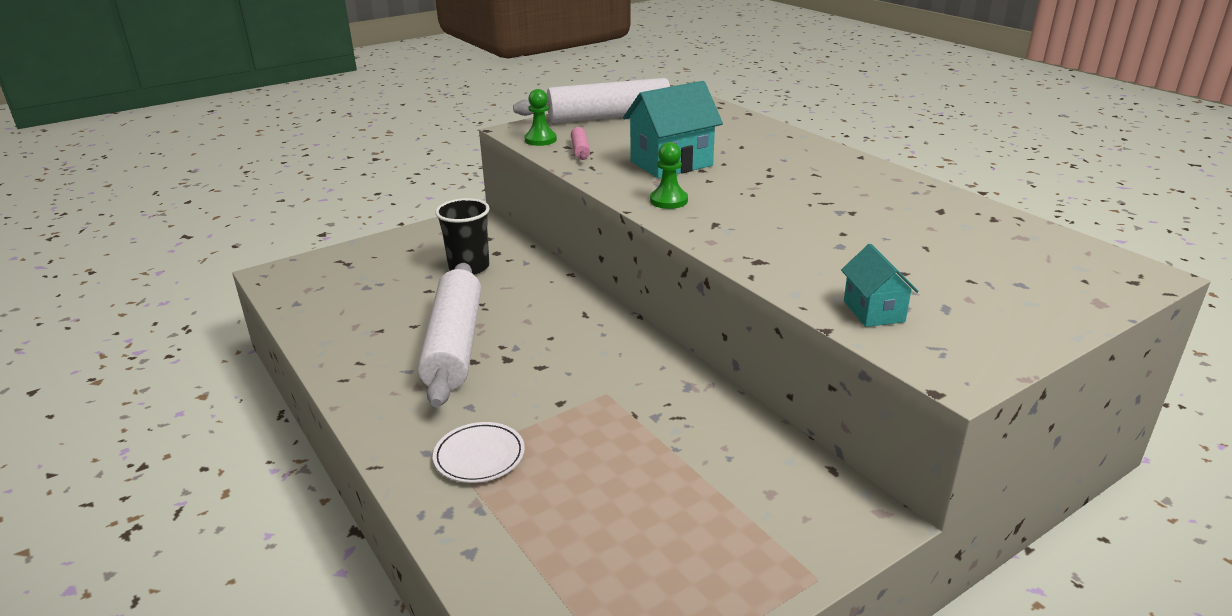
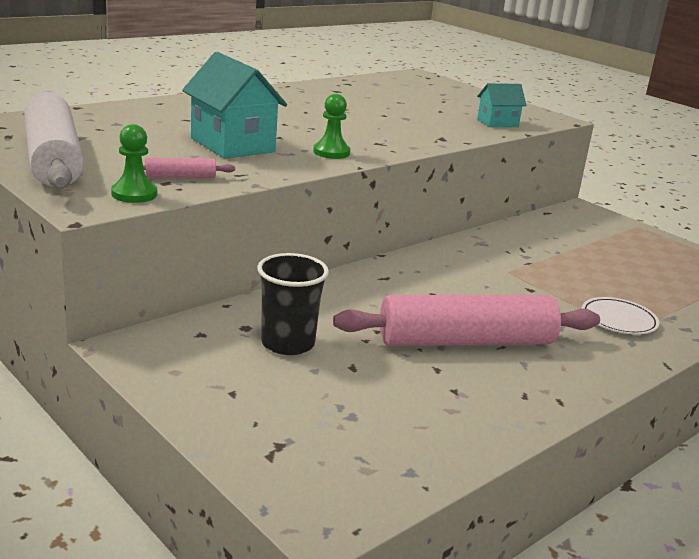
camera: 100 degrees left, 5 degrees down
white rolling pin [418,263,481,407] -> pink rolling pin [333,295,600,346]

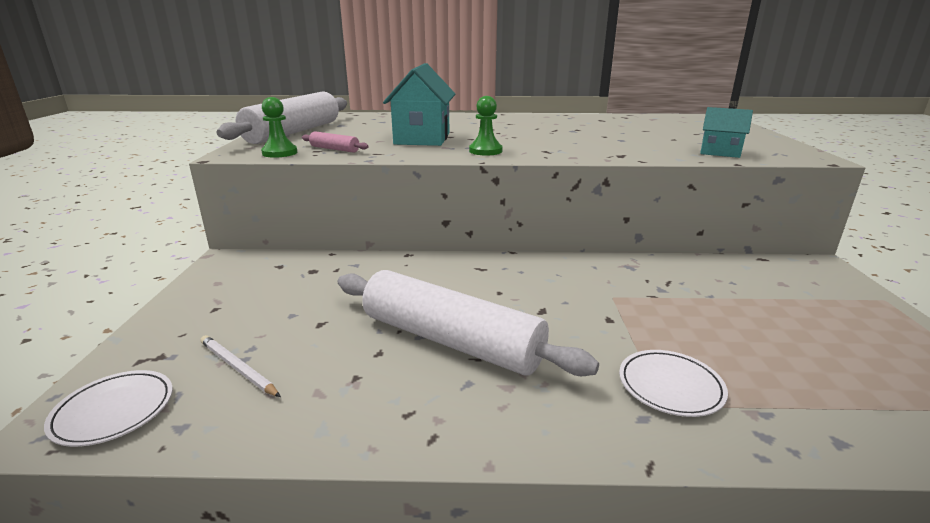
camera: 45 degrees right, 0 degrees up
black cup [257,253,329,355] -> none
pink rolling pin [333,295,600,346] -> white rolling pin [338,270,599,376]
none -> white plate [44,370,173,447]
none -> white pencil [200,335,281,397]

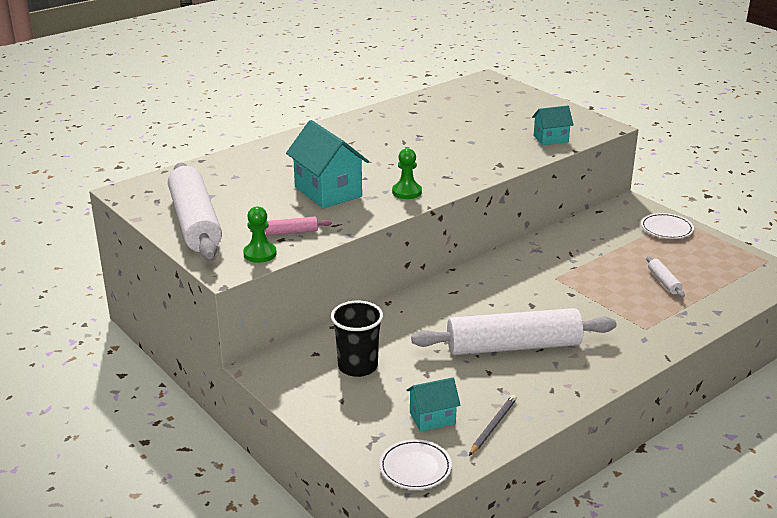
camera: 40 degrees left, 5 degrees up
white pencil [200,335,281,397] -> turquoise house [406,377,460,432]
white plate [619,350,728,417] -> white plate moved to [641,213,694,239]
none -> black cup [331,301,383,377]
none -> grey pencil [469,395,517,456]
none -> white rolling pin [646,256,685,297]

